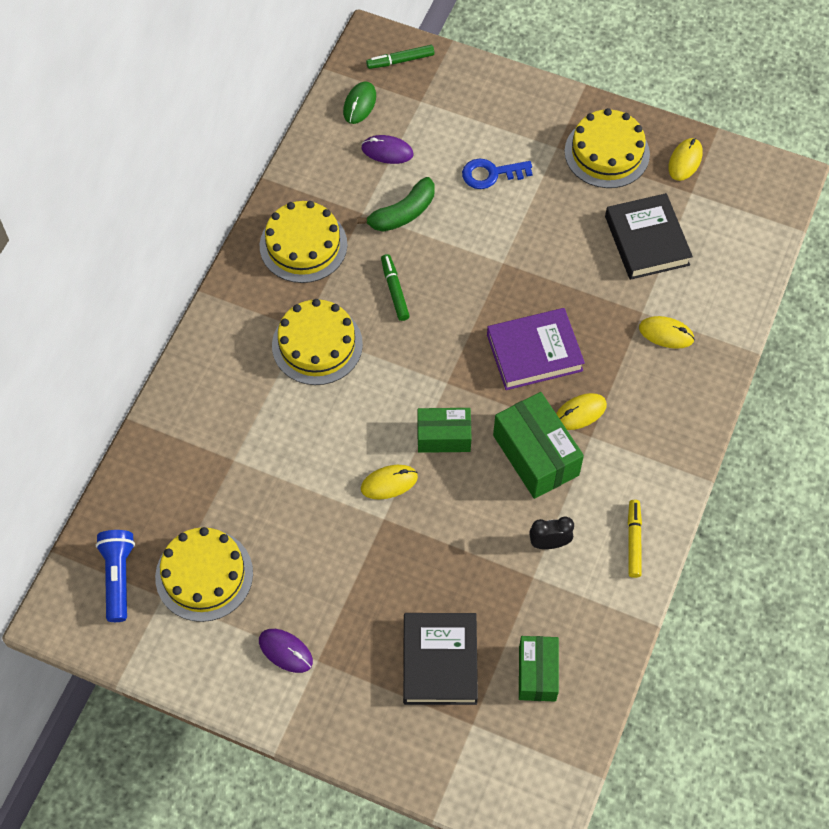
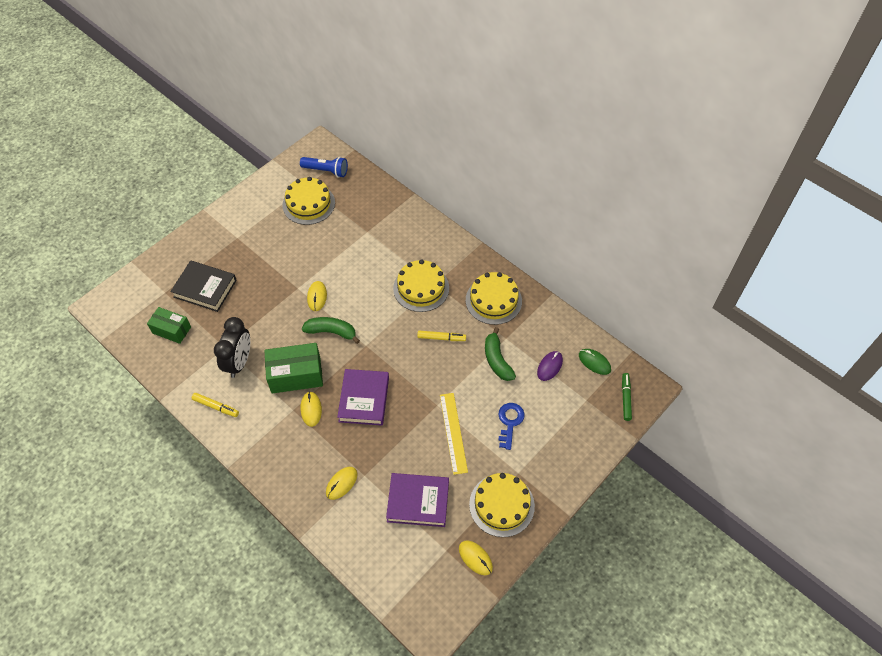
camera: 110 degrees right, 5 degrees down
purple mouse [259,629,313,673] -> none
green marker [381,254,410,321] -> yellow marker [417,331,466,341]
green box [417,408,472,453] -> green banana [302,317,360,344]
black clock [529,516,574,549] -> black clock [214,317,250,378], size x1.77
black book [605,193,693,280] -> purple book [386,473,449,527]
none -> yellow ruler [440,393,468,475]

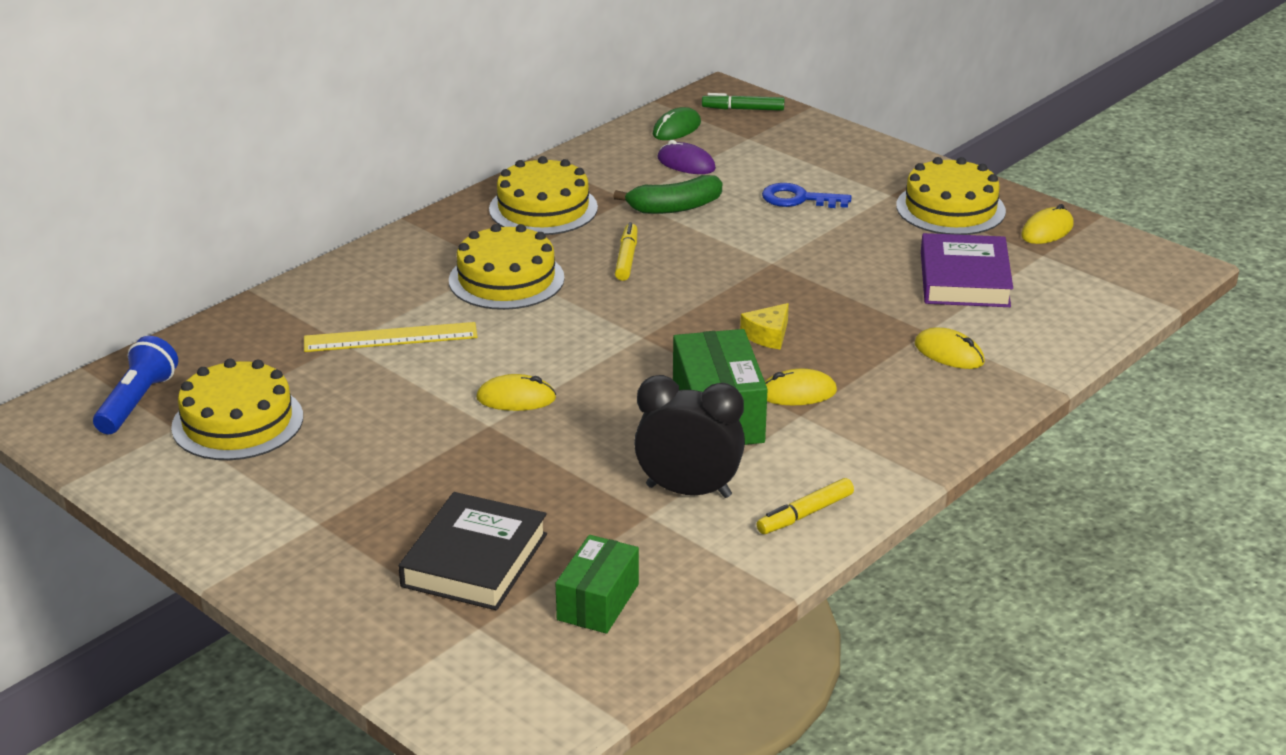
camera: 90 degrees left, 25 degrees down
yellow marker [192,393,239,417] -> yellow marker turned 150 degrees counterclockwise [756,478,854,534]
green banana [302,317,360,344] -> none
purple book [337,369,389,426] -> yellow cheese [740,303,789,350]
yellow ruler [440,393,468,475] -> yellow ruler moved to [304,322,478,352]

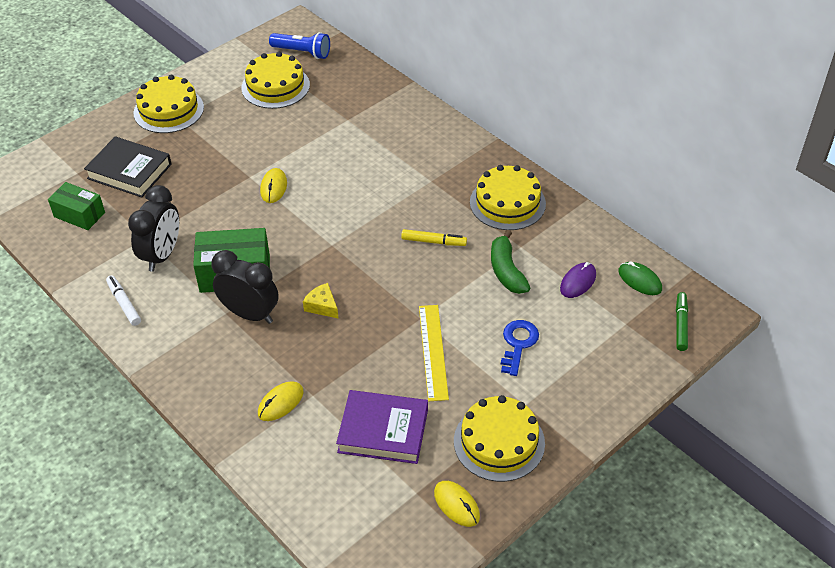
camera: 95 degrees right, 15 degrees up
yellow ruler [304,322,478,352] -> yellow ruler moved to [419,305,449,401]
yellow cake [449,224,565,310] -> yellow cake moved to [133,75,204,133]
yellow marker [756,478,854,534] -> white marker [106,275,141,326]
yellow mouse [765,369,837,405] -> black clock [212,250,279,324]

